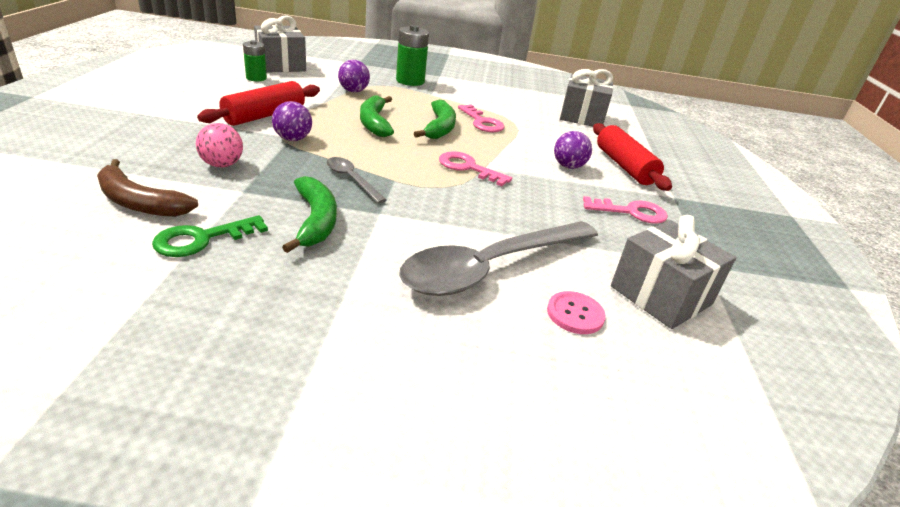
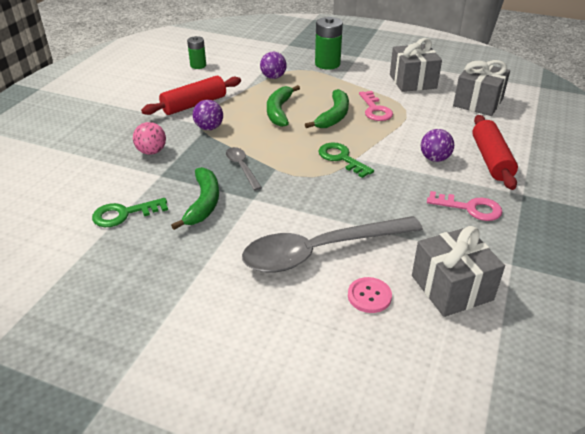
camera: 20 degrees right, 5 degrees up
brown banana [97,159,198,217] -> none
grey gift [254,16,306,73] -> grey gift moved to [390,38,442,92]
pink key [439,151,512,186] -> green key [319,143,374,178]

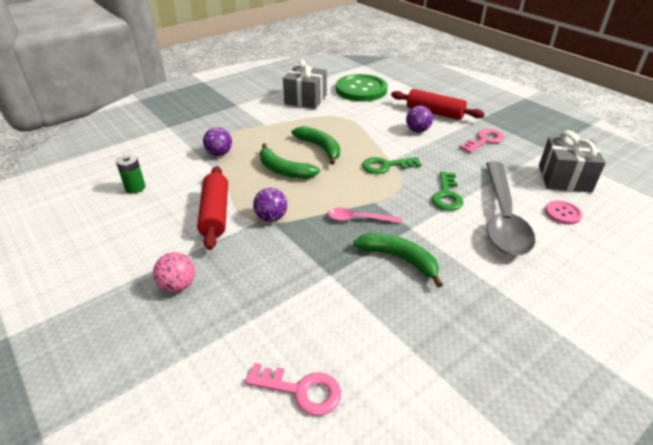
camera: 60 degrees left, 0 degrees up
green key [92,198,168,227] -> green key moved to [432,172,463,211]
pink ball [133,122,166,155] -> pink ball moved to [153,252,195,292]
grey spoon [226,147,262,191] -> pink spoon [328,208,402,223]
green battery [315,17,343,70] -> none
pink key [359,91,393,121] -> pink key moved to [245,363,341,416]
grey gift [453,60,510,116] -> green button [336,74,388,101]

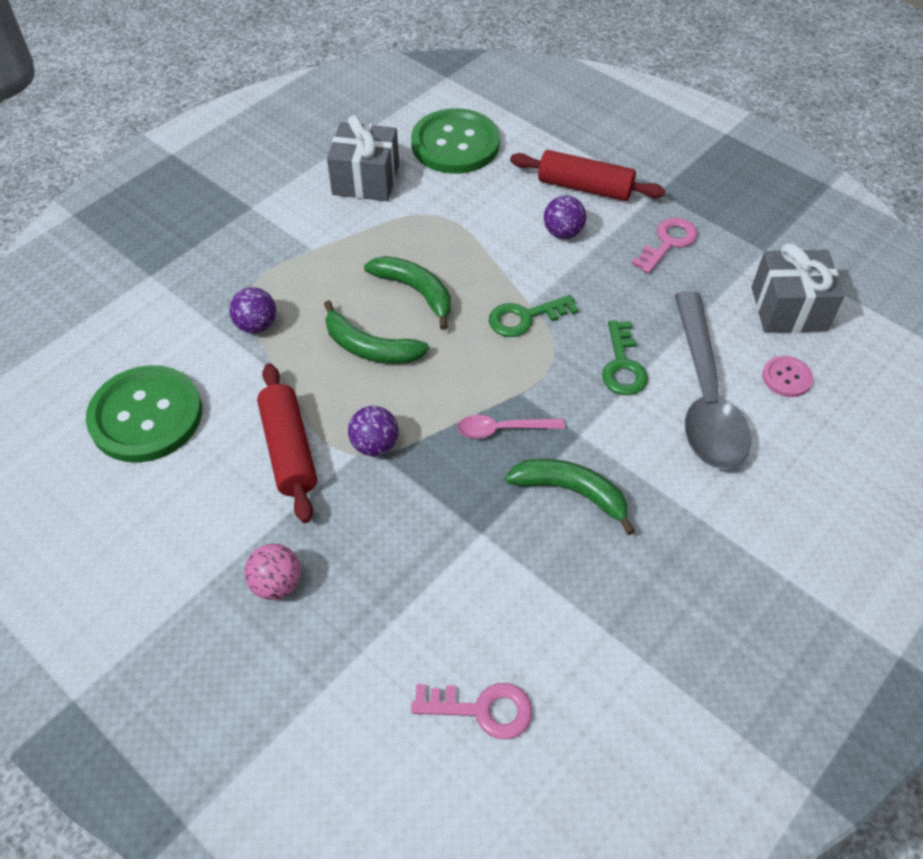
camera: 10 degrees left, 15 degrees up
green battery [116,154,145,193] -> green button [86,365,202,463]

